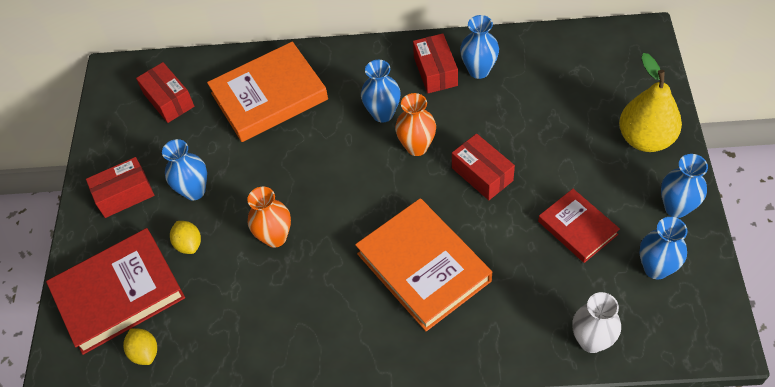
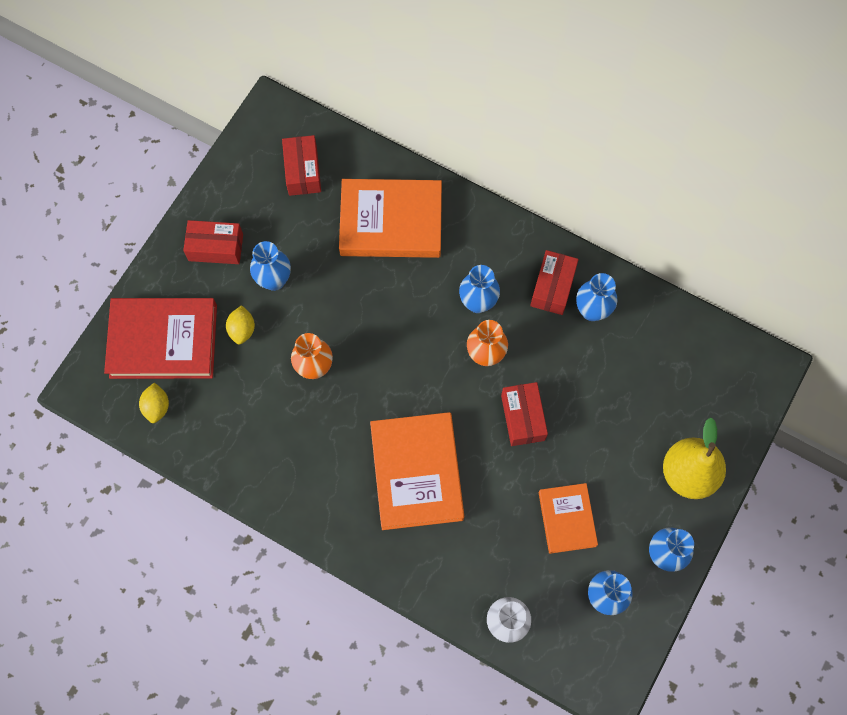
camera: 25 degrees right, 15 degrees up
red book [538,189,620,263] -> orange book [538,483,598,554]

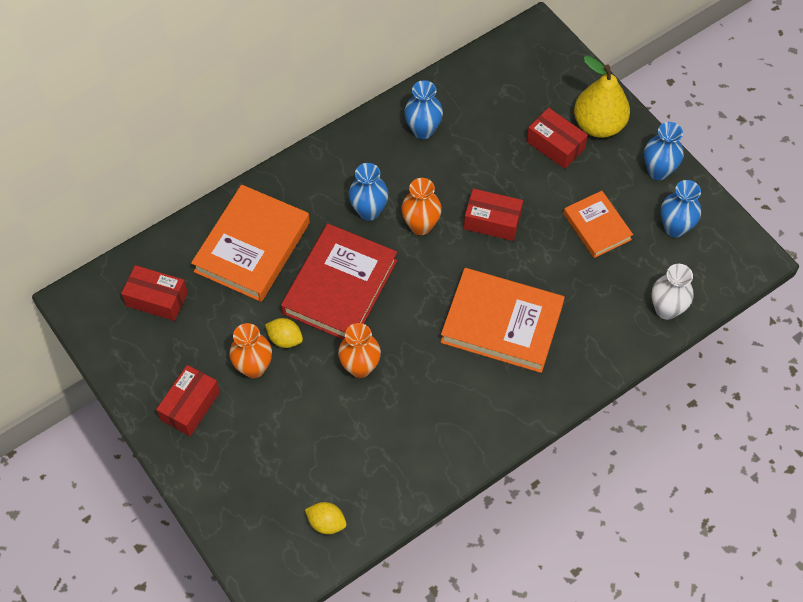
camera: 65 degrees left, 10 degrees down
red book [104,298,217,379] -> red book moved to [281,224,397,339]
yellow lemon [226,305,255,345] -> yellow lemon moved to [265,318,303,348]
blue vase [250,241,291,291] -> orange vase [229,323,272,378]
red box [530,250,579,315] -> red box moved to [526,108,588,169]
orange book [538,483,598,554] -> orange book turned 45 degrees clockwise [563,191,633,258]

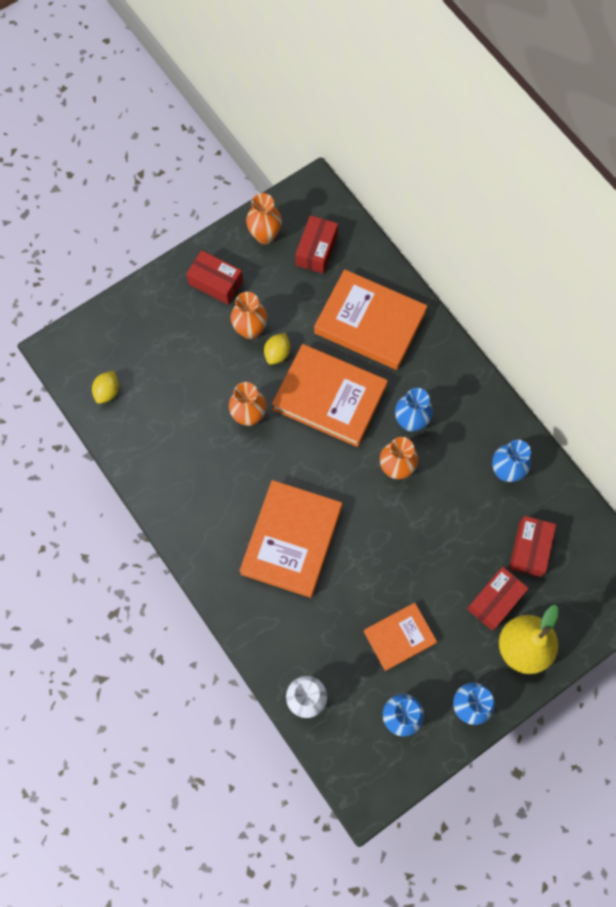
camera: 90 degrees right, 10 degrees up
red book [281,224,397,339] -> orange book [272,344,388,447]
red box [464,188,523,241] -> red box moved to [509,516,556,577]
none -> orange vase [246,193,282,244]

